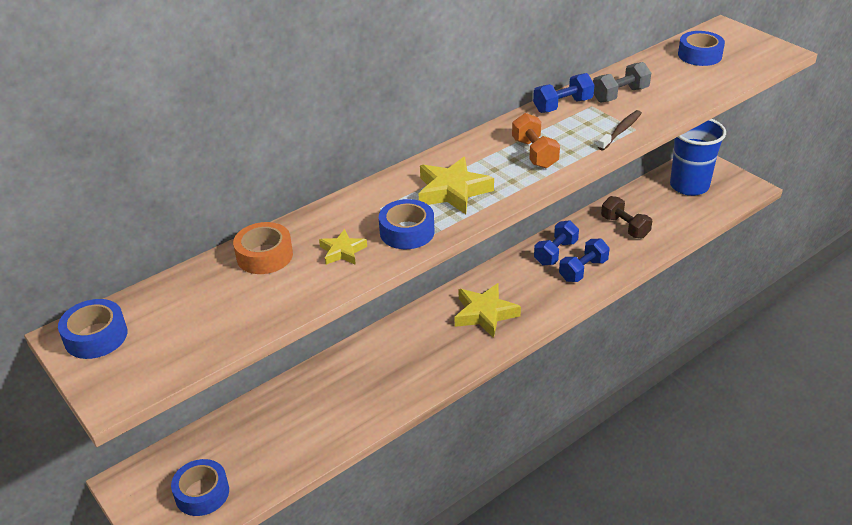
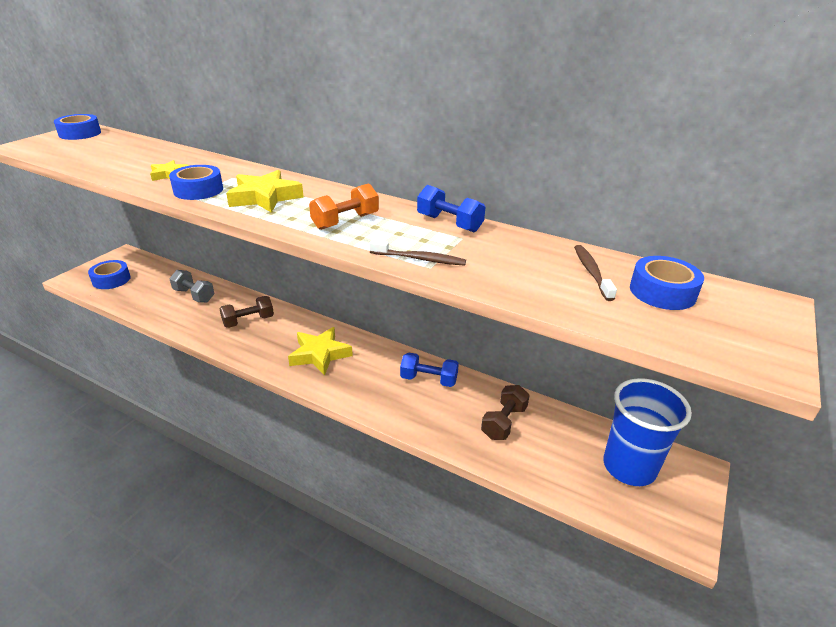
camera: 65 degrees right, 5 degrees down
orange tape [233,222,293,274] -> none
blue dumbbell [559,239,610,282] -> none
grey dumbbell [593,62,651,103] -> grey dumbbell moved to [169,270,214,302]
none -> brown dumbbell [219,296,274,328]
none -> brown toothbrush [574,245,617,301]

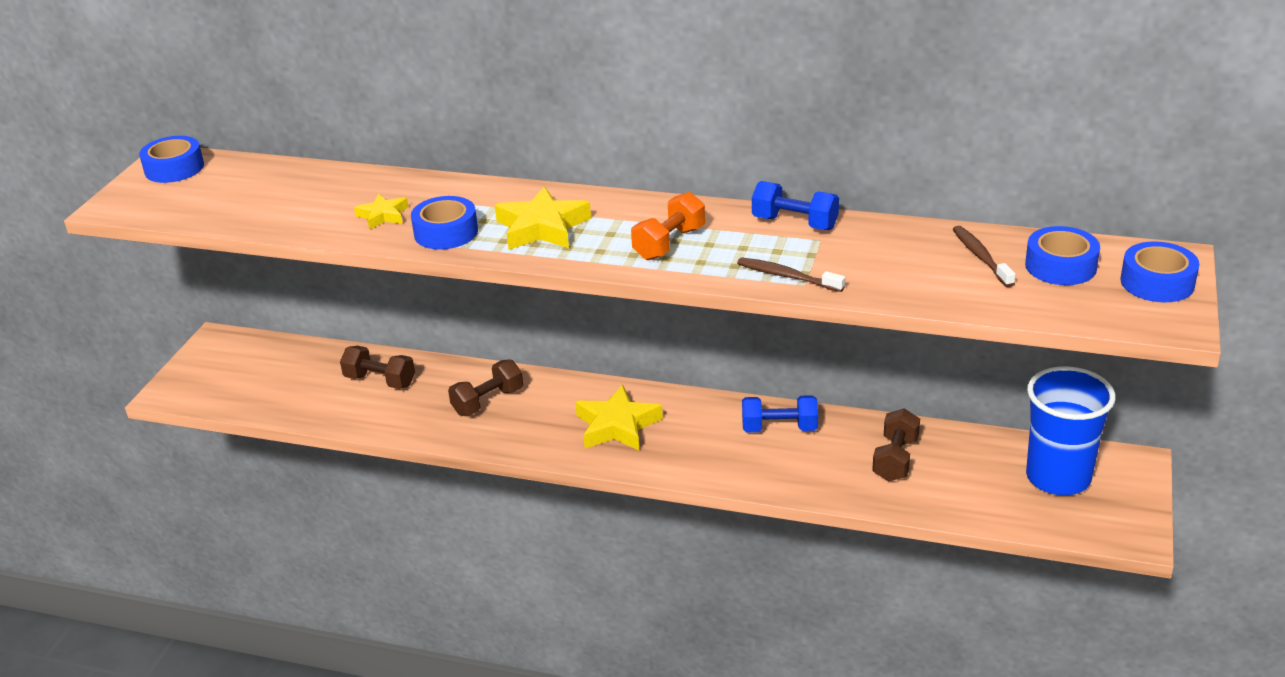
camera: 10 degrees left, 0 degrees up
blue tape [88,260,131,289] -> blue tape moved to [1120,241,1200,302]
grey dumbbell [169,270,214,302] -> brown dumbbell [340,346,415,389]
brown toothbrush [369,240,466,266] -> brown toothbrush turned 150 degrees counterclockwise [737,257,845,292]

